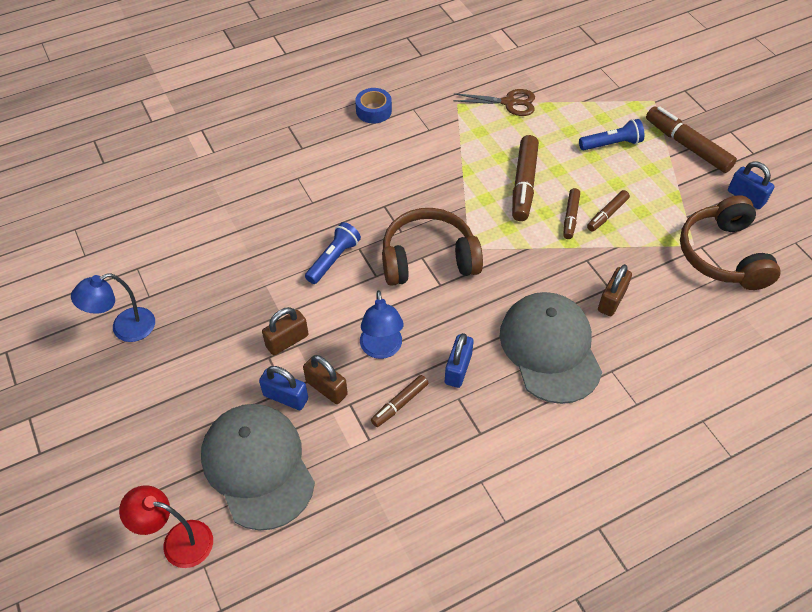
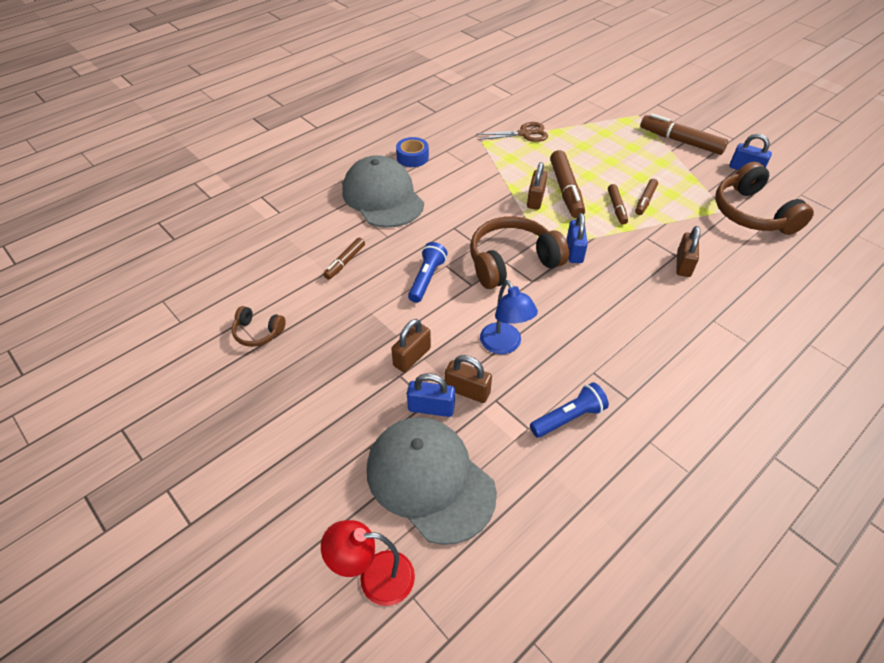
camera: 15 degrees left, 5 degrees down
blue lamp [71,273,155,342] -> none
brown marker [371,375,428,427] -> brown marker moved to [323,238,365,280]
blue padlock [445,333,474,388] -> blue padlock moved to [567,213,588,263]
grey cap [500,292,602,404] -> grey cap moved to [342,155,424,228]
blue flashlight [579,119,644,151] -> blue flashlight moved to [530,382,609,438]
none -> brown headphones [232,306,286,347]
none -> brown padlock [527,162,547,210]

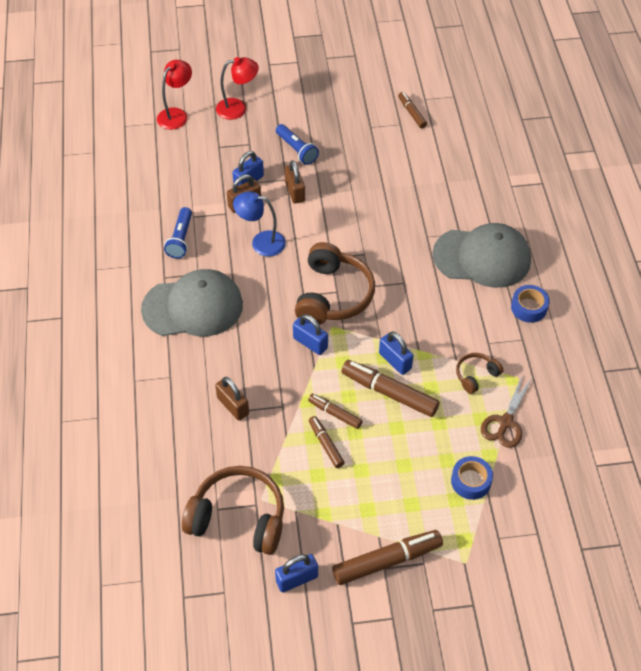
camera: 125 degrees right, 5 degrees up
brown headphones [232,306,286,347] -> brown headphones moved to [456,353,503,394]
brown marker [323,238,365,280] -> brown marker moved to [398,92,427,128]
grey cap [367,417,497,545] -> grey cap moved to [141,269,243,337]
blue flashlight [408,242,448,303] -> blue flashlight moved to [276,124,319,165]
brown padlock [527,162,547,210] -> blue padlock [379,331,413,375]
none -> red lamp [216,57,259,120]
none -> blue tape [451,456,493,500]

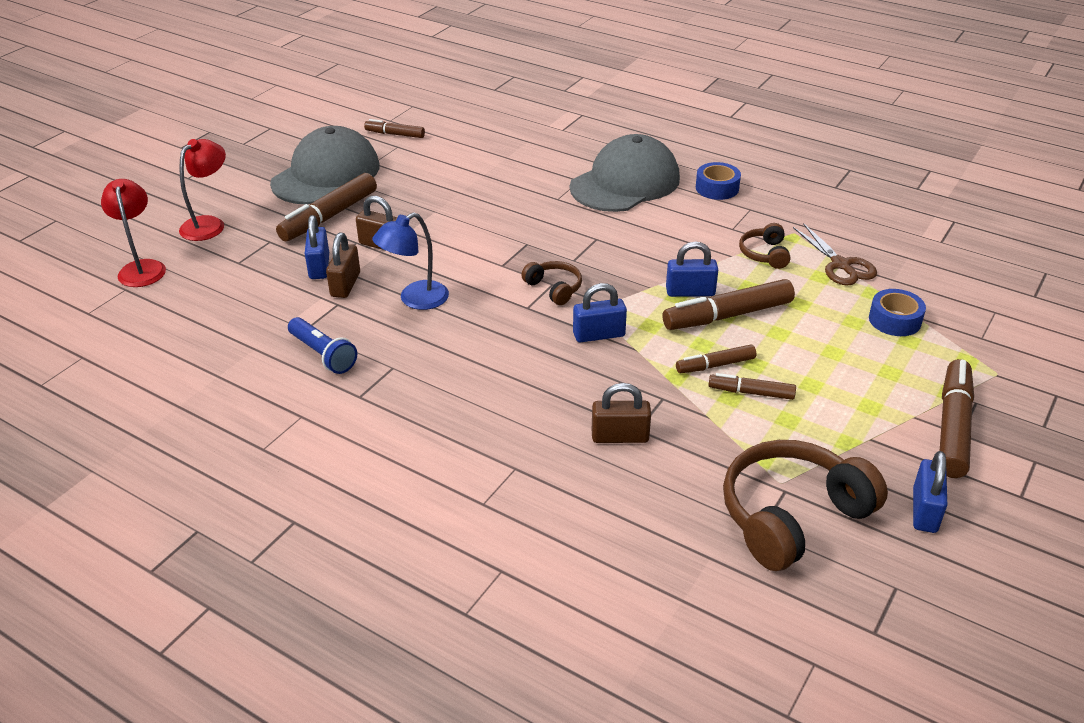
camera: 50 degrees left, 15 degrees down
grey cap [141,269,243,337] -> grey cap moved to [270,126,379,204]
blue flashlight [276,124,319,165] -> brown marker [276,173,377,242]
brown headphones [295,242,375,324] -> brown headphones [521,261,582,305], size x0.49

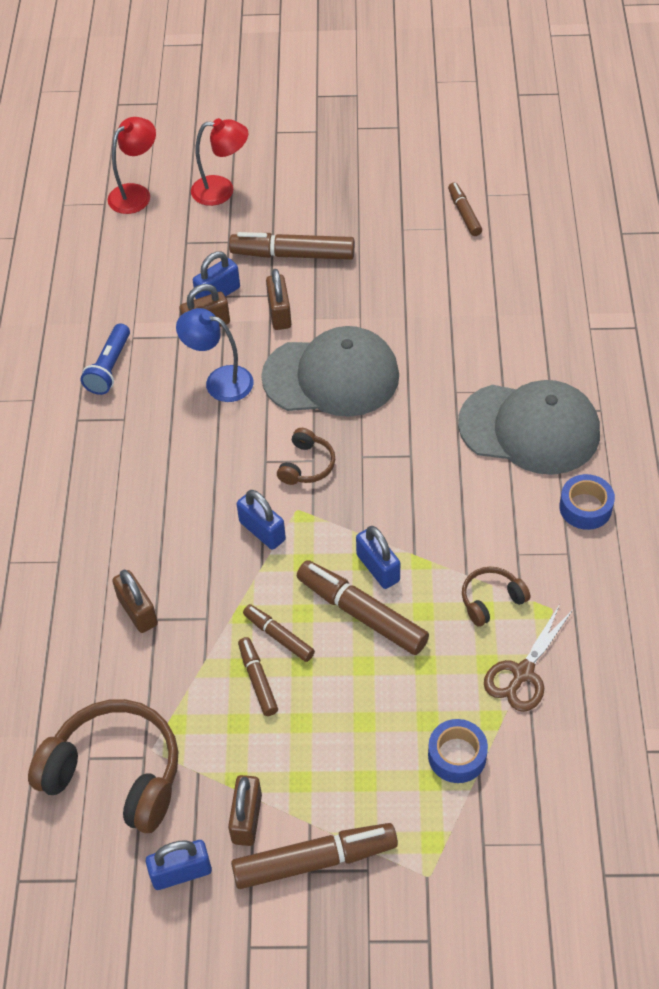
camera: 60 degrees right, 15 degrees up
grey cap [270,126,379,204] -> grey cap moved to [261,326,399,417]
none -> brown padlock [228,775,262,846]

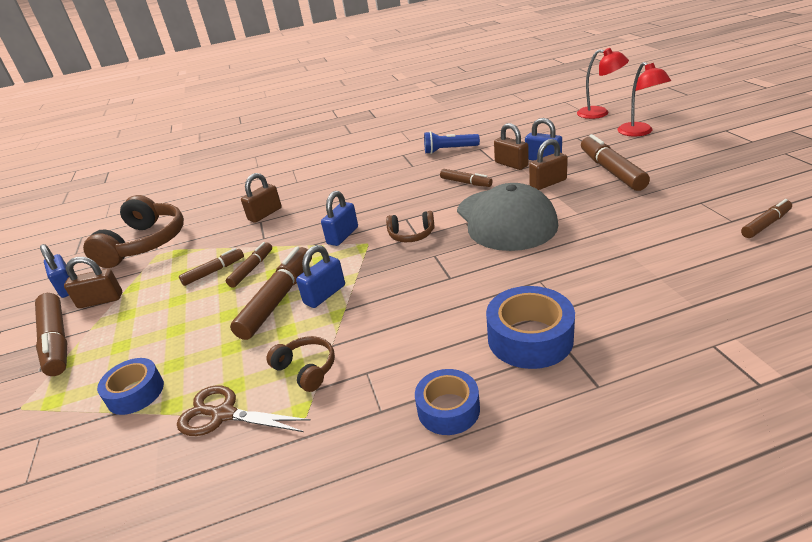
camera: 75 degrees right, 20 degrees down
blue lamp [176,308,253,402] -> brown marker [440,169,492,187]
grey cap [458,380,600,475] -> blue tape [486,286,575,369]

